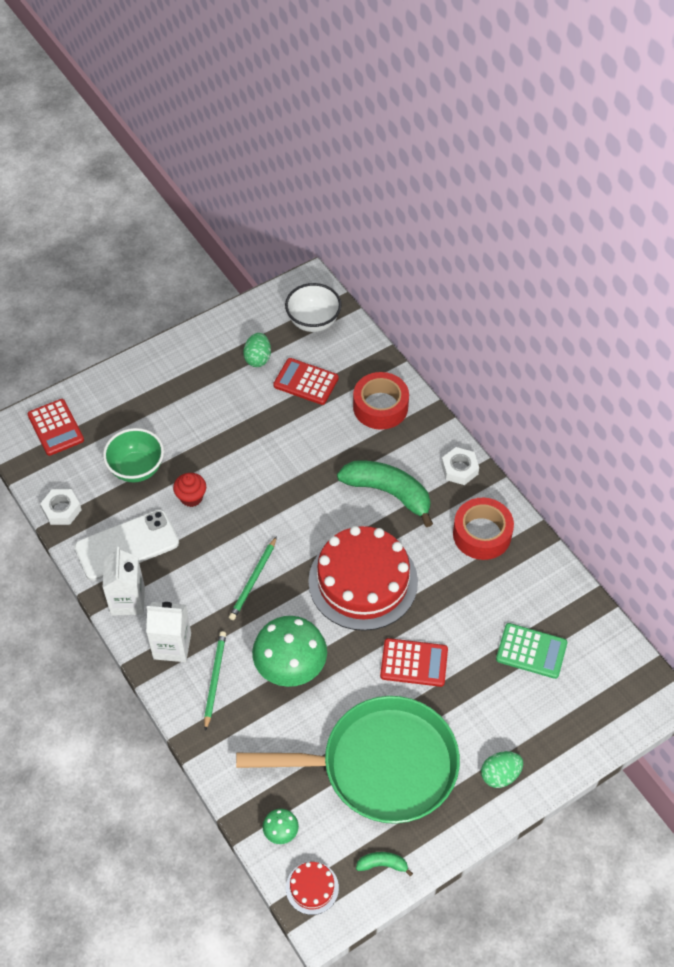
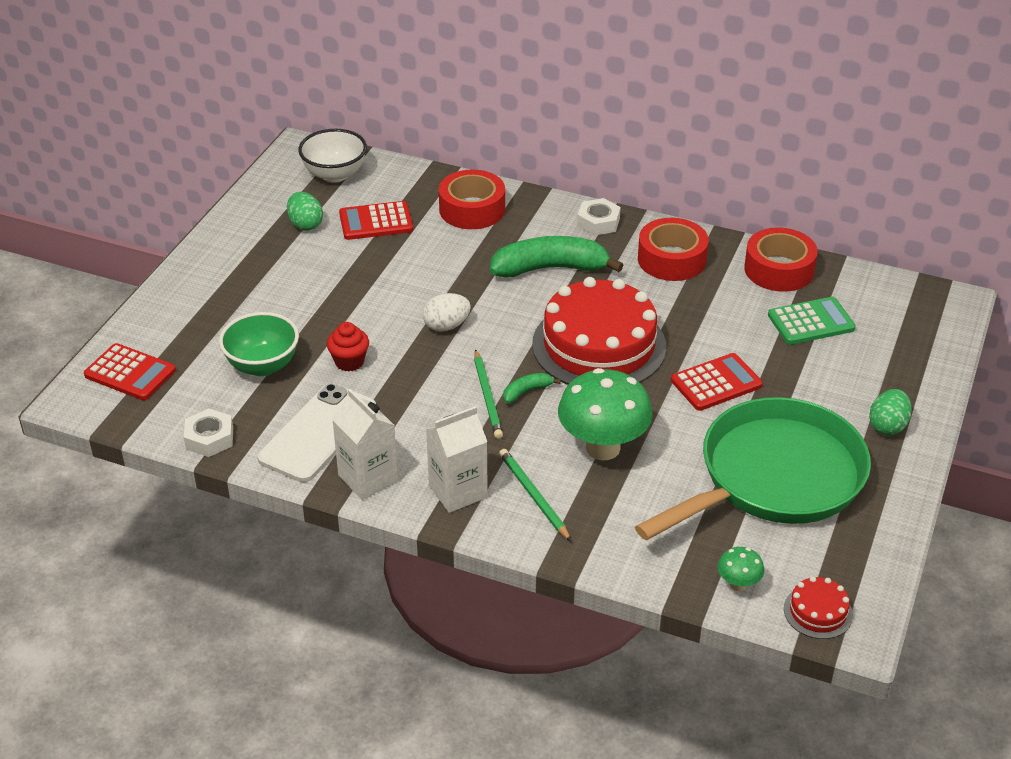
camera: 35 degrees left, 15 degrees down
green banana [356,852,413,876] -> green banana moved to [503,373,561,403]
none -> white egg [423,293,471,332]
none -> red tape [744,228,818,292]

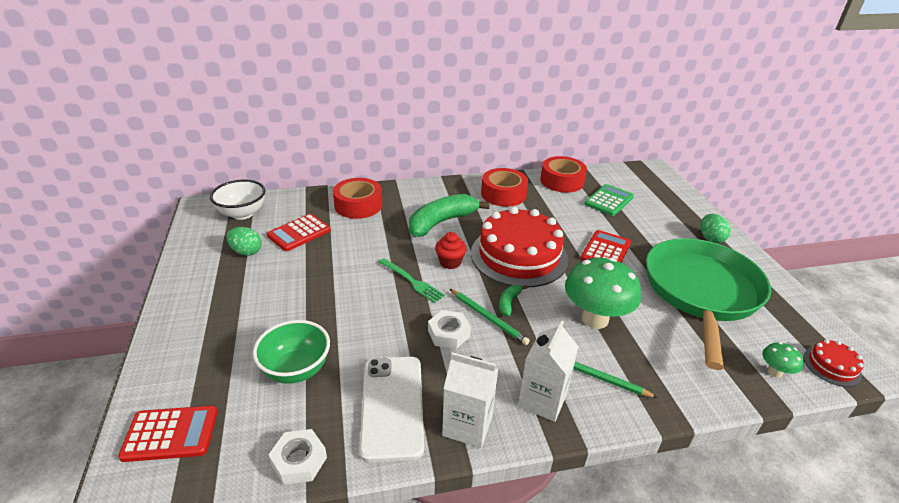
camera: 35 degrees left, 5 degrees down
red cupcake [327,322,369,371] -> red cupcake moved to [435,232,467,269]
white egg [423,293,471,332] -> green fork [379,258,445,303]
white nut [577,198,621,236] -> white nut moved to [428,310,471,349]

